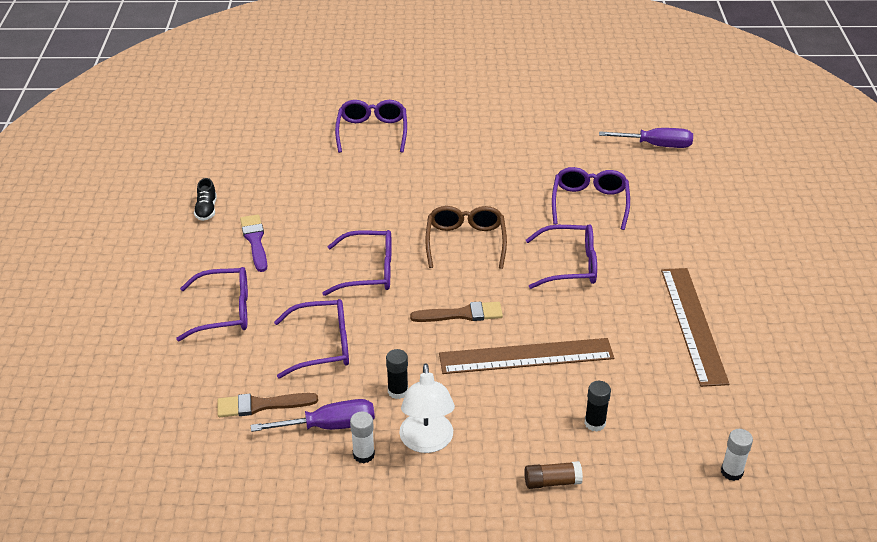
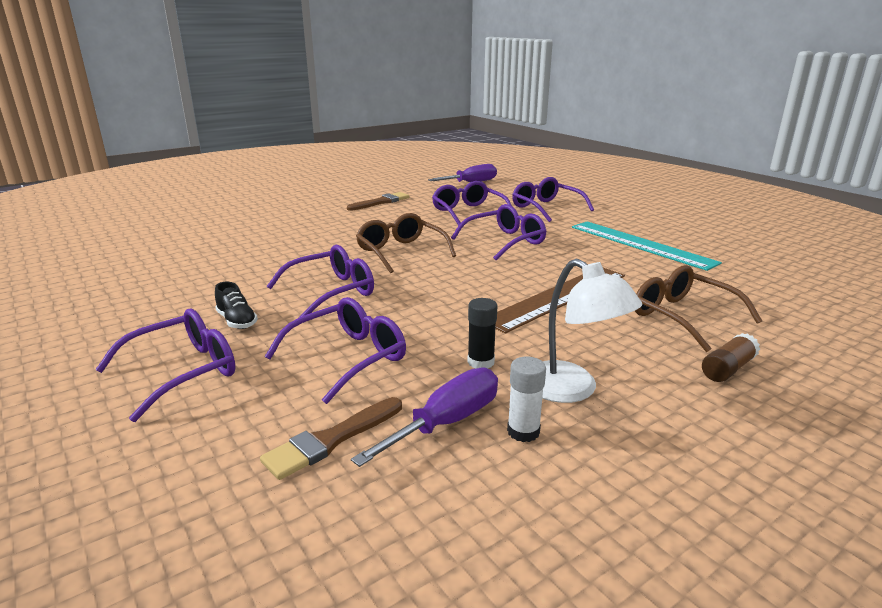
camera: 35 degrees left, 15 degrees down
black shoe [194,178,217,221] -> black shoe moved to [215,282,258,329]
purple brush [240,214,267,272] -> none
purple glasses [335,100,407,153] -> purple glasses moved to [512,177,594,222]
brown brush [410,301,503,322] -> brown brush moved to [347,192,410,211]
black glue stick [585,381,611,432] -> brown glasses [635,265,762,352]
brown ruler [661,268,729,387] -> turquoise ruler [572,221,722,271]
white glue stick [721,429,753,481] -> none

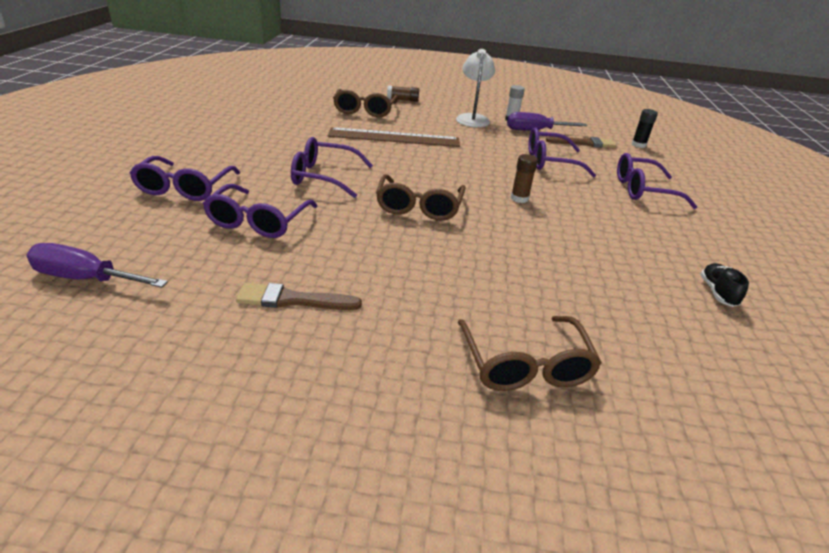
camera: 140 degrees left, 10 degrees up
black shoe [215,282,258,329] -> black shoe moved to [700,263,749,307]
purple glasses [267,245,374,317] -> brown glue stick [511,154,538,203]
black glue stick [467,298,498,368] -> black glue stick moved to [632,109,658,148]
turquoise ruler [572,221,722,271] -> none
none -> brown glasses [458,316,602,391]

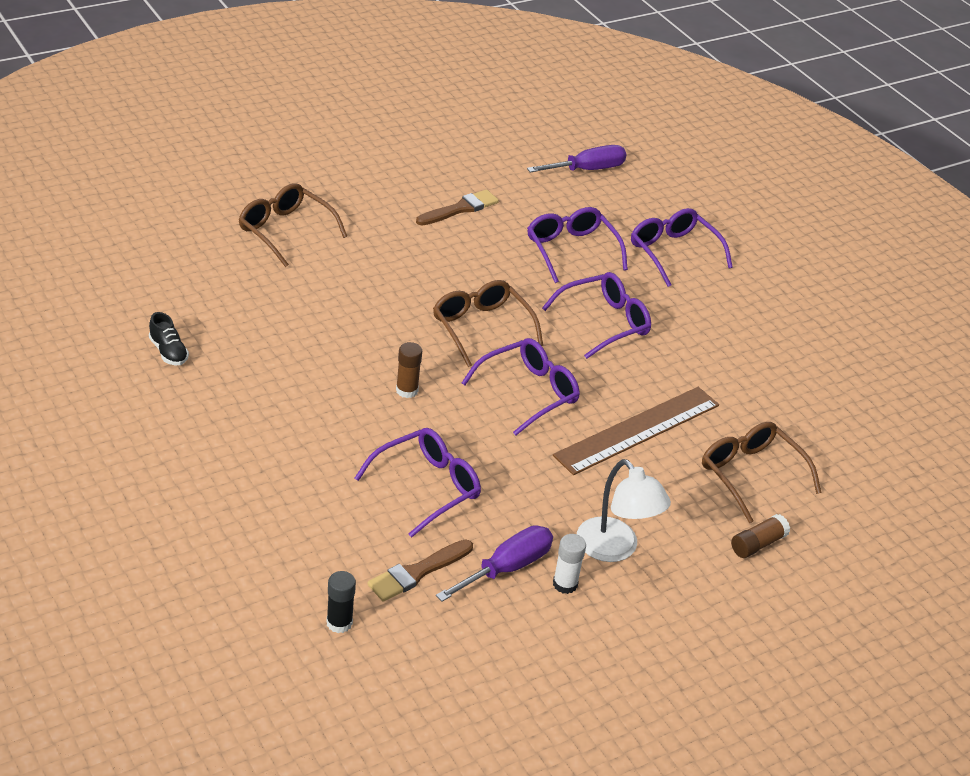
camera: 140 degrees right, 5 degrees up
purple glasses [617,153,697,209] -> purple glasses moved to [462,338,580,436]

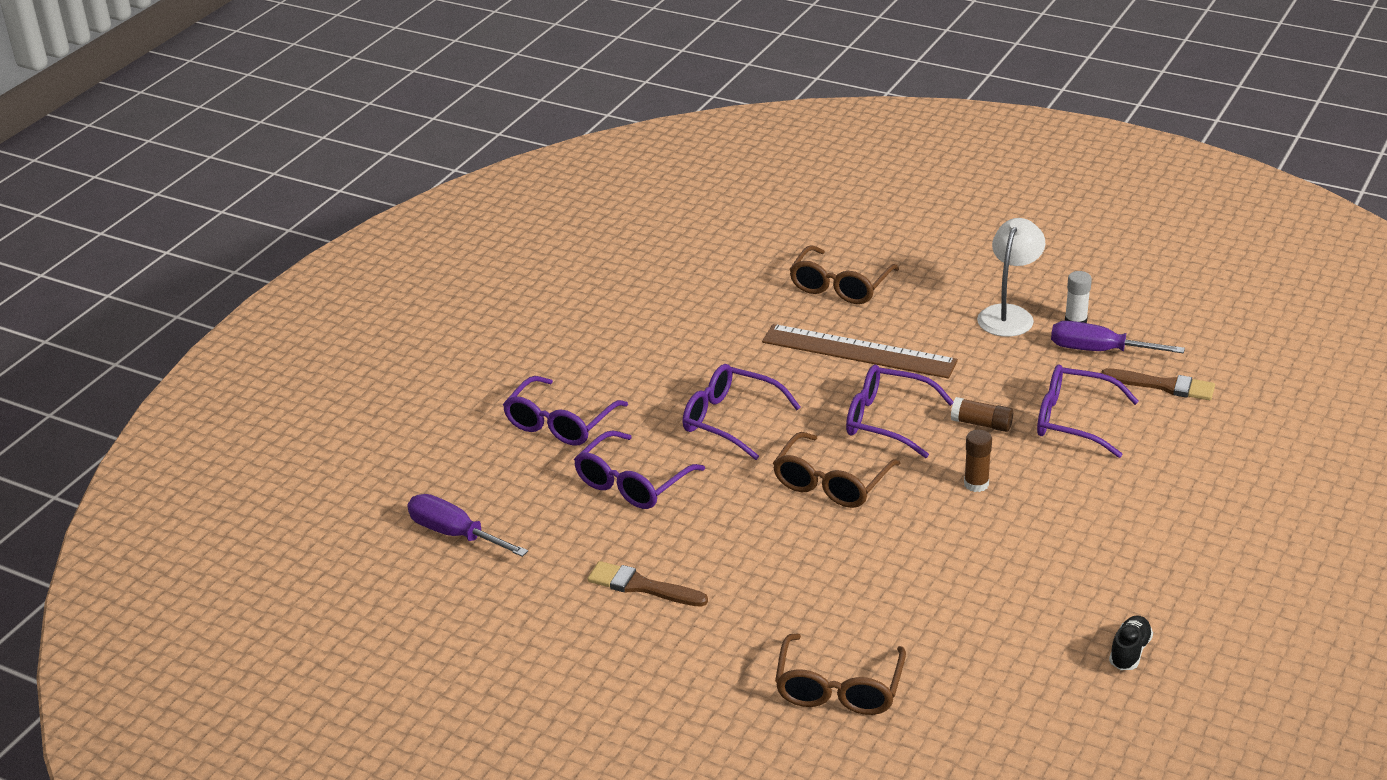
camera: 115 degrees left, 5 degrees down
black glue stick [326,571,356,633] -> none
brown glue stick [731,514,790,558] -> brown glue stick moved to [951,397,1013,432]

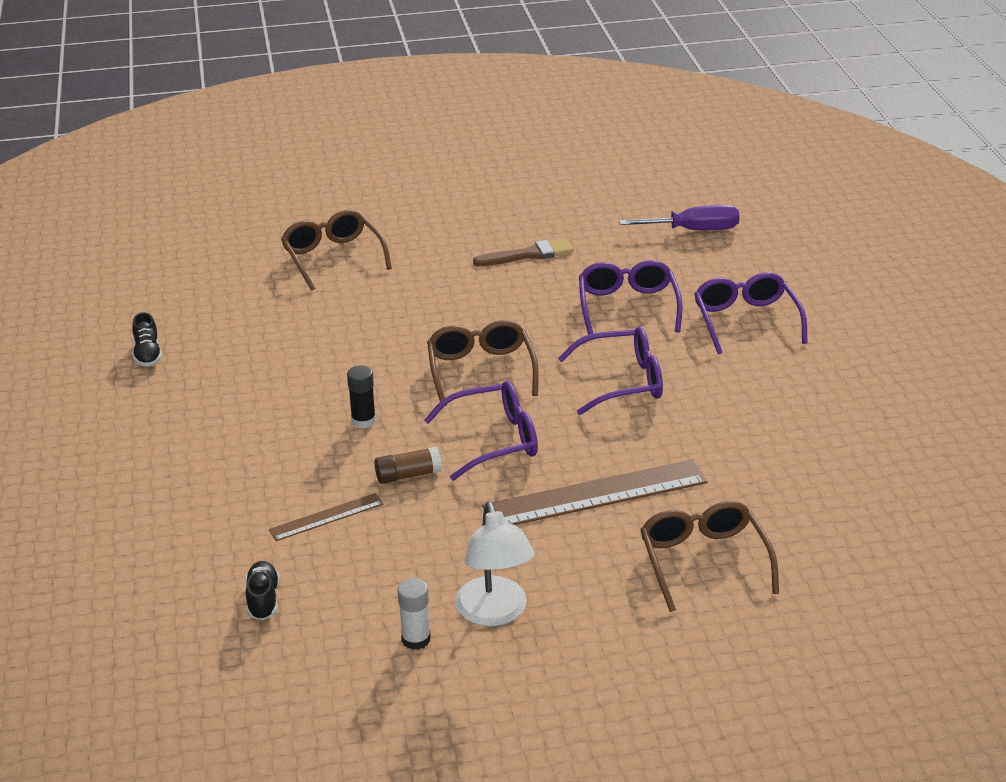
camera: 140 degrees right, 0 degrees up
brown glue stick [964,430,992,492] -> black glue stick [347,365,376,428]
purple glasses [1037,364,1139,458] -> brown ruler [269,493,383,541]
purple screwdriver [1051,321,1185,354] -> none
brown brush [1101,368,1215,400] -> black shoe [245,561,279,620]

